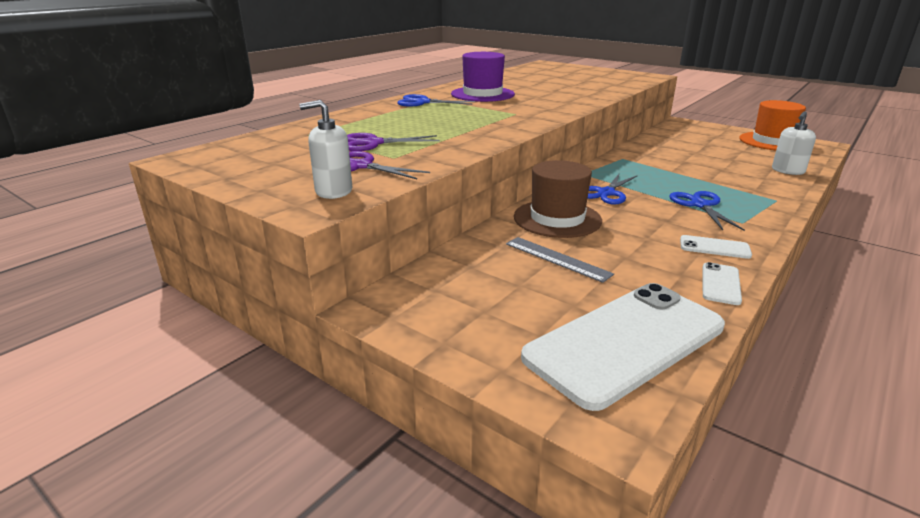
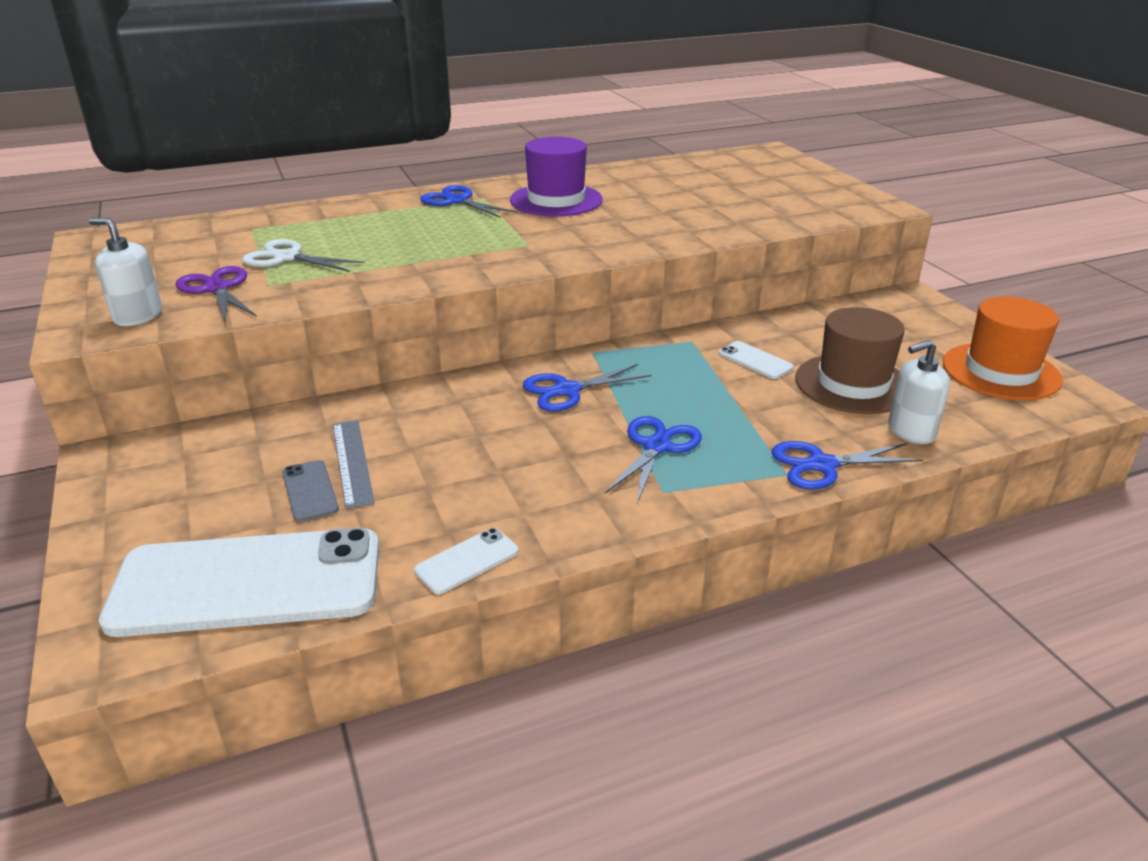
camera: 30 degrees right, 5 degrees up
purple scissors [347,133,440,151] -> white scissors [242,239,365,272]
brown hat [514,160,602,238] -> brown hat moved to [795,307,905,414]
white phone [680,235,752,259] -> white phone moved to [718,341,794,379]
none -> grey phone [282,460,339,522]
none -> blue scissors [772,441,923,490]

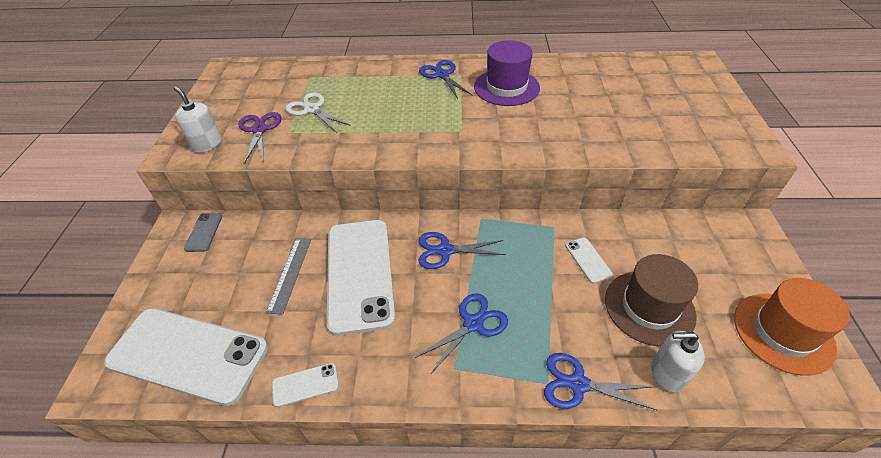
camera: 25 degrees right, 15 degrees up
grey phone [282,460,339,522] -> grey phone moved to [184,213,222,252]
none -> white phone [327,220,395,336]

